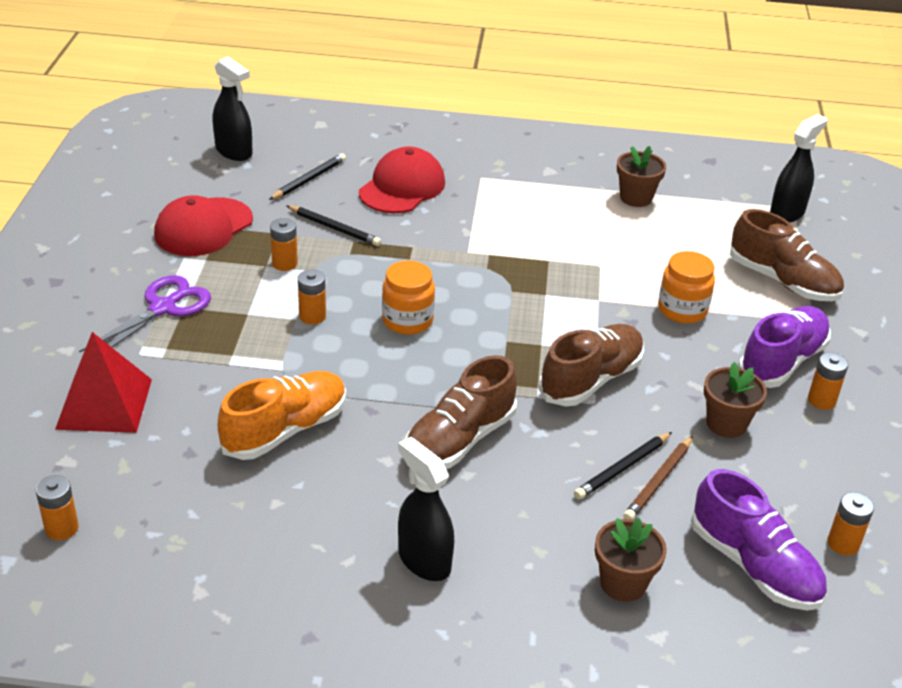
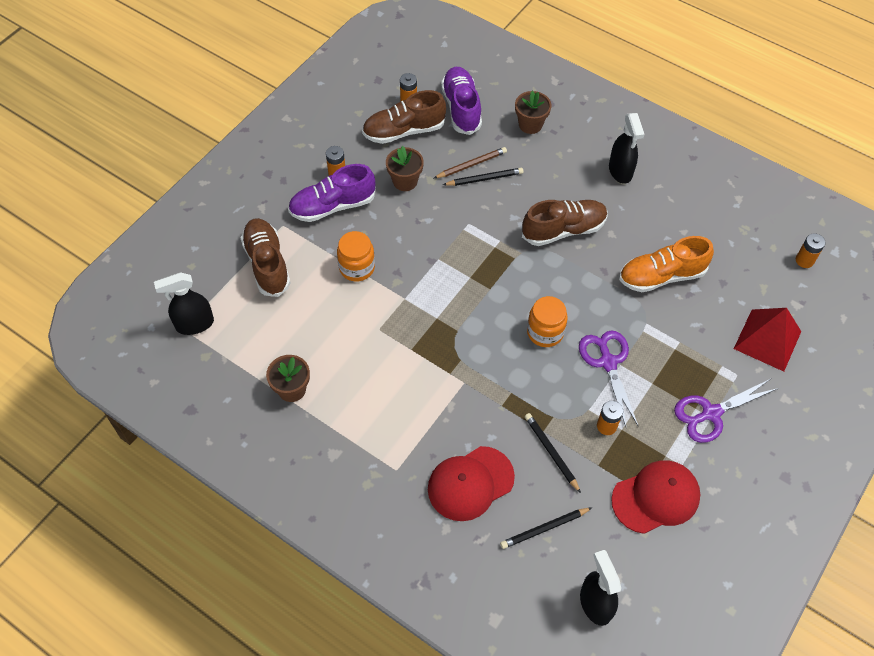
camera: 150 degrees left, 20 degrees up
orange battery [298,269,326,325] -> purple scissors [579,330,639,429]
brown shoe [538,324,644,406] -> brown shoe moved to [362,90,446,144]

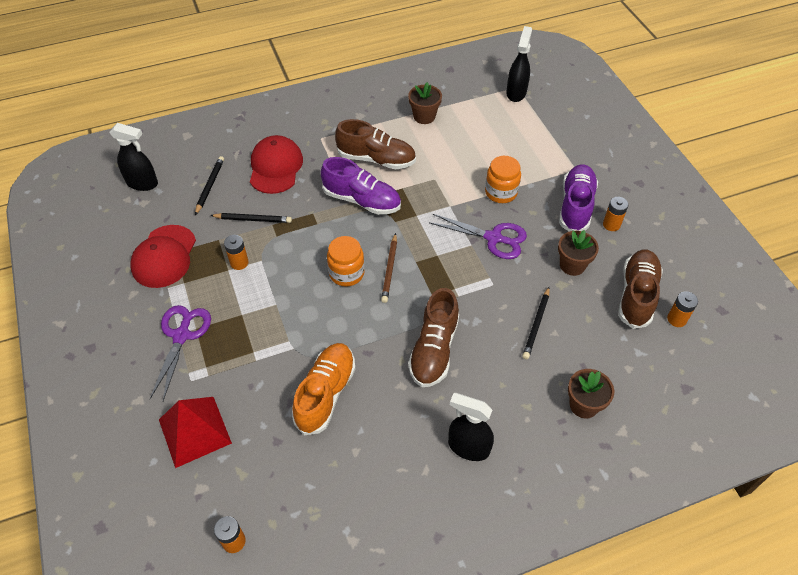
camera: 125 degrees right, 5 degrees down
brown shoe [241,218,291,297] -> brown shoe moved to [335,119,416,169]
brown pencil [434,147,507,178] -> brown pencil moved to [381,233,397,303]
purple shoe [441,67,482,135] -> purple shoe moved to [321,157,401,215]
purple scissors [579,330,639,429] -> purple scissors moved to [429,214,527,259]

